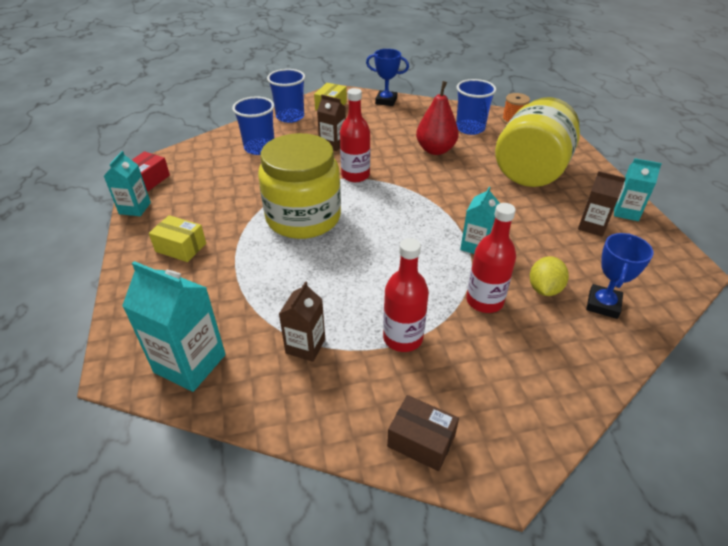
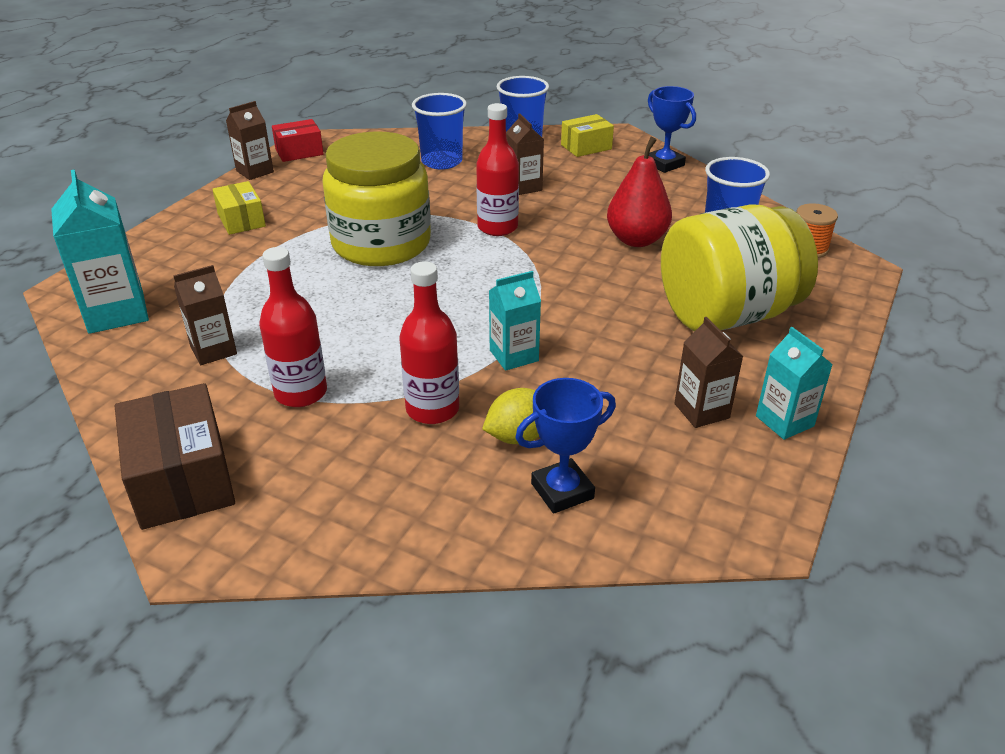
camera: 40 degrees right, 5 degrees down
turquoise carton [104,151,151,216] -> brown carton [226,101,274,180]
brown box [387,395,459,471] -> brown box [115,383,235,530], size x1.63

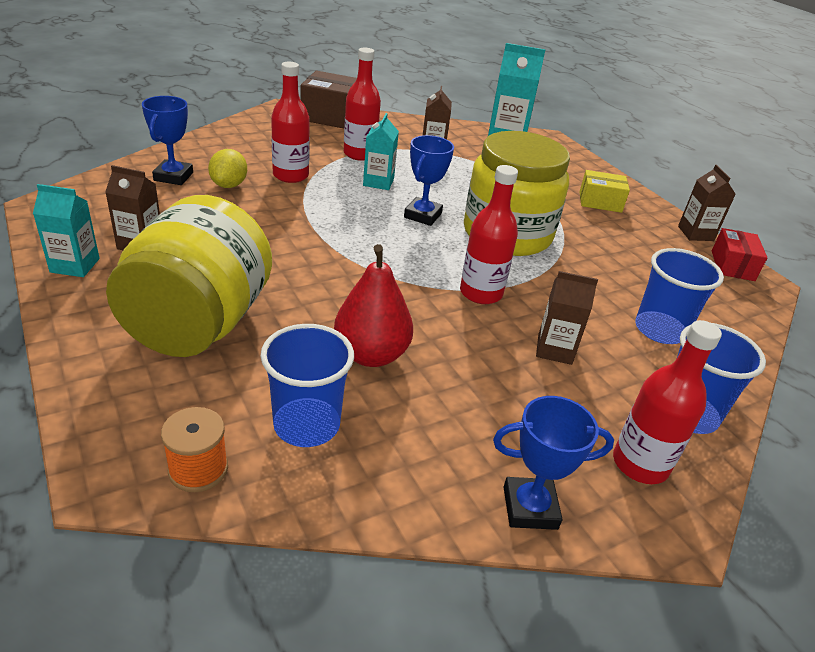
camera: 120 degrees right, 0 degrees up
turquoise carton [489,271,541,371] -> turquoise carton moved to [363,113,399,190]
yellow box [561,114,614,157] -> red bottle [613,320,722,484]
none -> blue trophy [404,135,454,226]

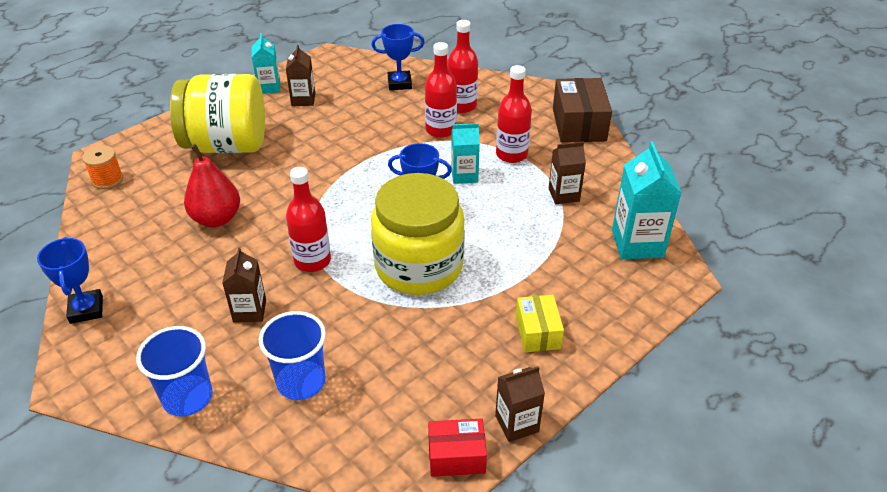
camera: 80 degrees right, 5 degrees up
yellow lemon [208,149,247,188] -> none
blue cup [261,324,354,447] -> none
red bottle [613,320,722,484] -> red bottle moved to [447,20,478,113]

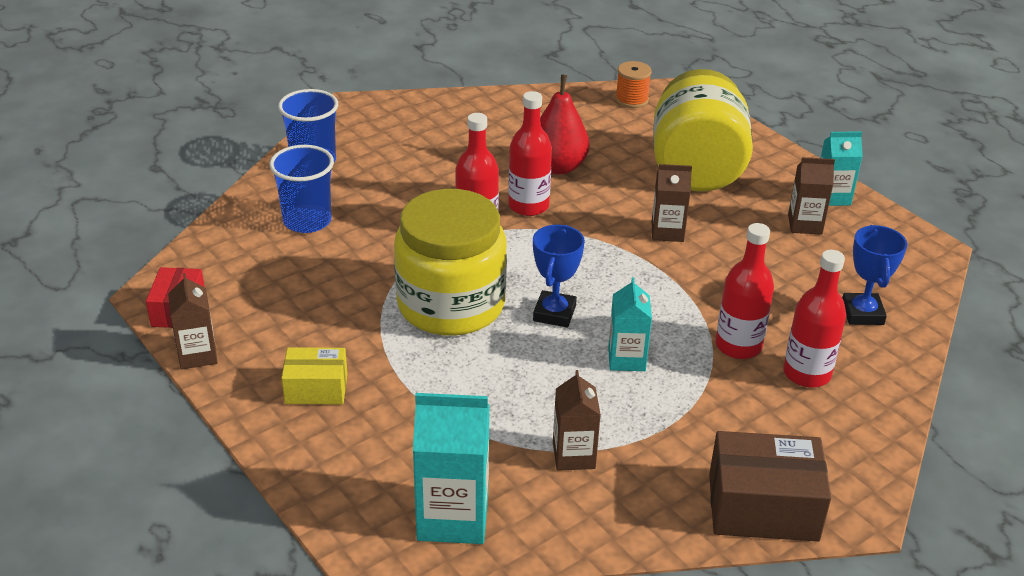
camera: 95 degrees right, 5 degrees down
blue trophy [37,237,103,324] -> none
brown carton [222,247,266,323] -> brown carton moved to [652,164,692,242]
red bottle [496,65,532,163] -> red bottle moved to [508,91,552,216]

